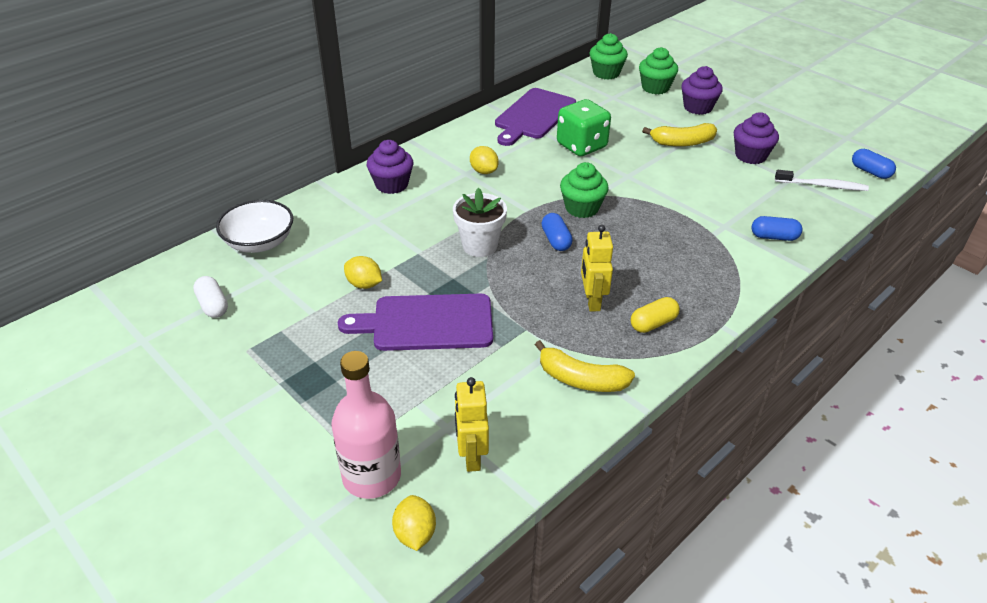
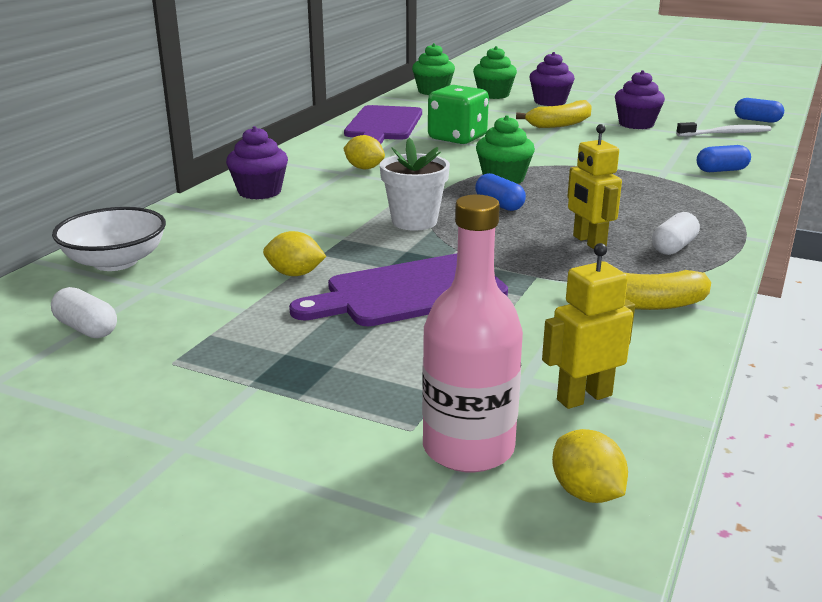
camera: 20 degrees left, 15 degrees down
yellow robot [455,377,489,472] -> yellow robot turned 90 degrees clockwise [542,243,635,409]
yellow capsule [631,297,680,333] -> white capsule [652,212,700,255]

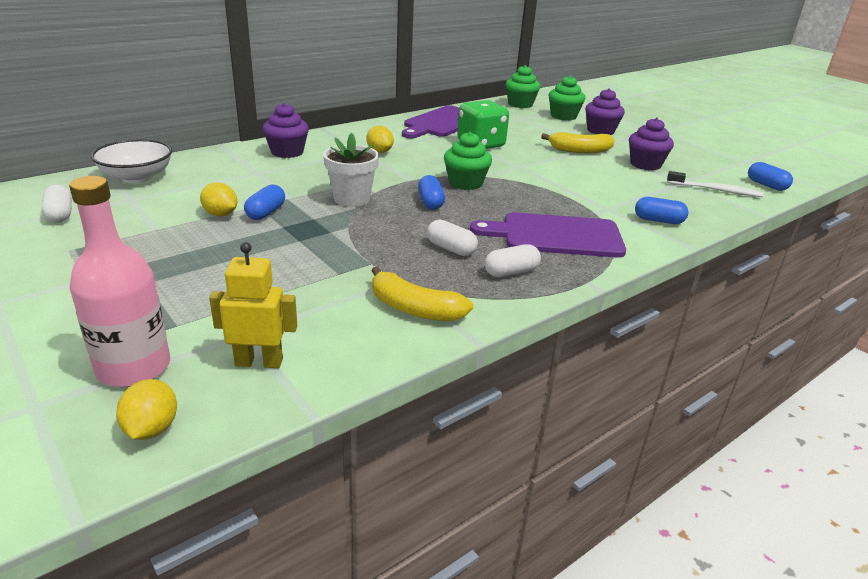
camera: 25 degrees right, 5 degrees up
purple cutting board [289,253,508,326] -> purple cutting board moved to [470,212,626,258]
yellow robot [567,124,622,249] -> white capsule [427,219,478,256]
none -> blue capsule [244,184,285,220]

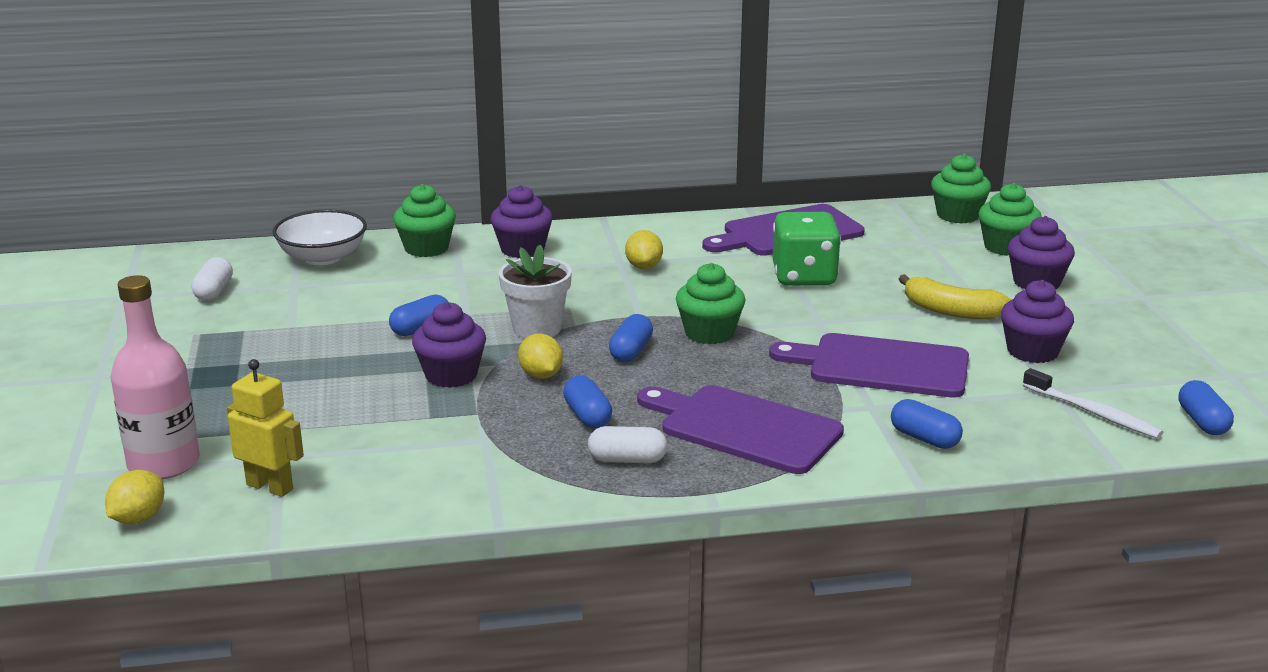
camera: 30 degrees right, 5 degrees down
yellow lemon [200,182,237,216] -> yellow lemon moved to [518,334,563,379]
yellow banana [371,266,473,321] -> none
white capsule [427,219,478,256] -> blue capsule [563,375,612,428]
none -> green cupcake [393,184,456,257]
none -> purple cupcake [412,302,486,388]
none -> purple cutting board [769,333,969,398]

